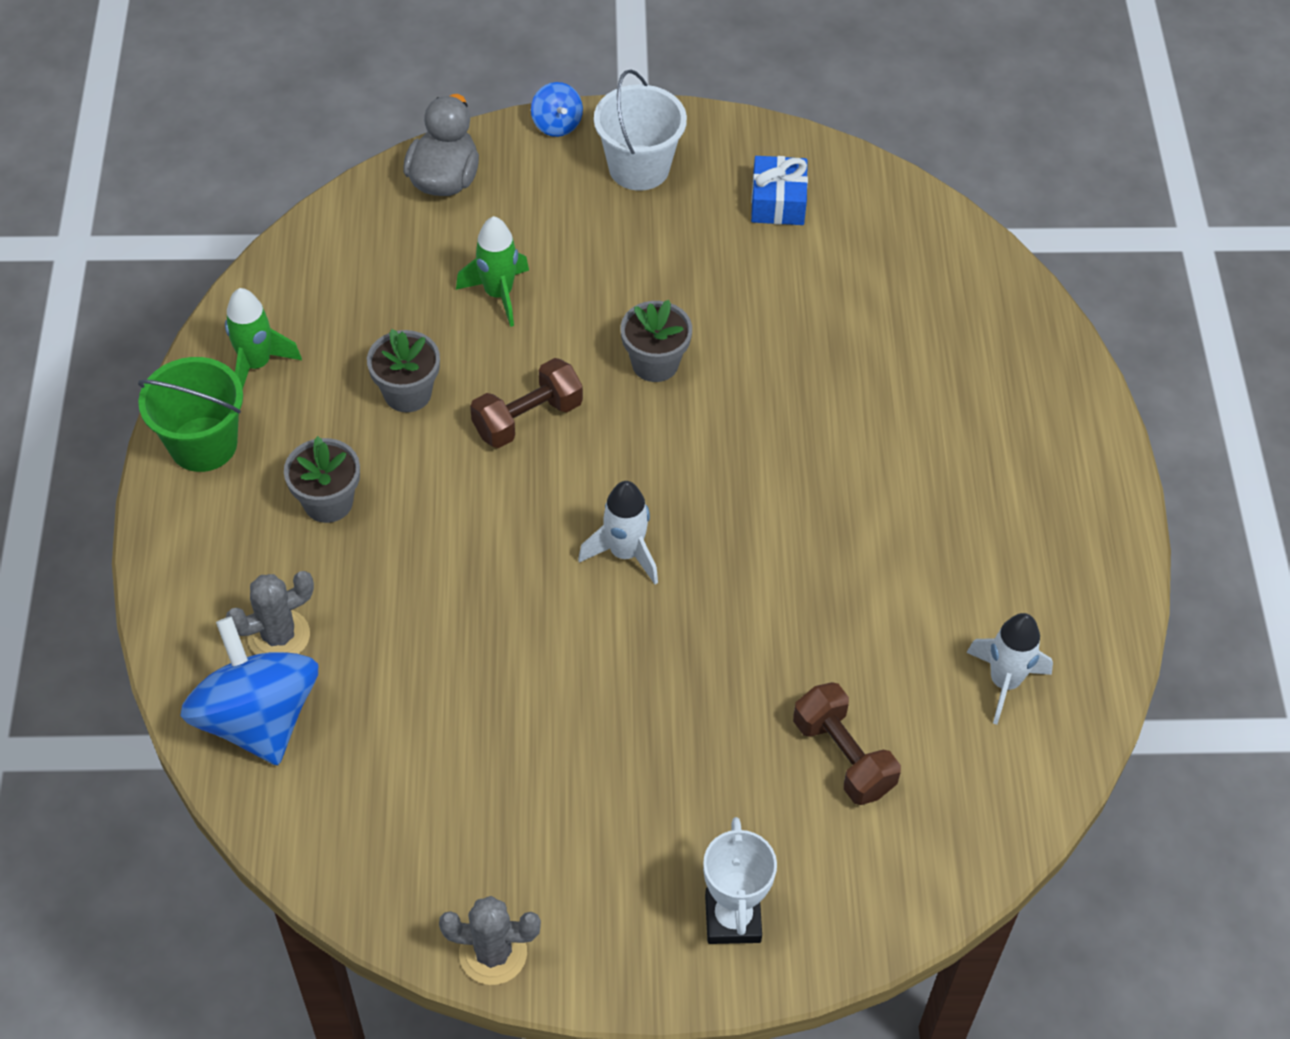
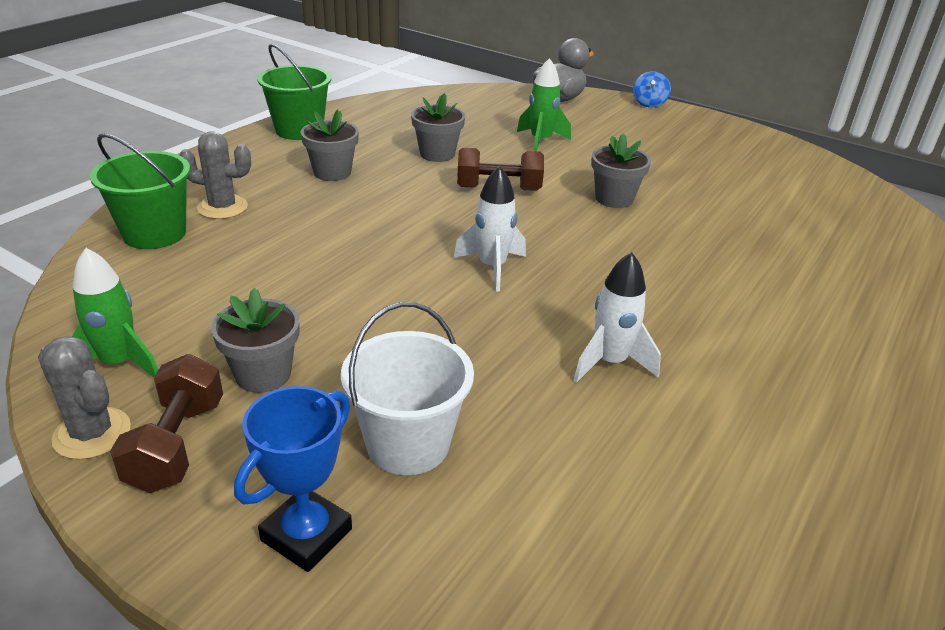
camera: 35 degrees right, 20 degrees down
blue spinning top [181,617,318,765] -> green bucket [90,133,190,249]
green rocket [225,288,302,388] -> green rocket moved to [72,248,158,378]
white bucket [594,70,687,191] -> white bucket moved to [341,302,474,475]
white trophy [703,817,777,944] -> blue trophy [234,386,352,572]
blue gift [751,156,808,225] -> none
brown dumbbell [793,682,901,805] -> brown dumbbell moved to [110,354,223,493]
white rocket [966,613,1053,725] -> white rocket moved to [574,252,661,383]
none -> grey flower pot [211,288,300,393]

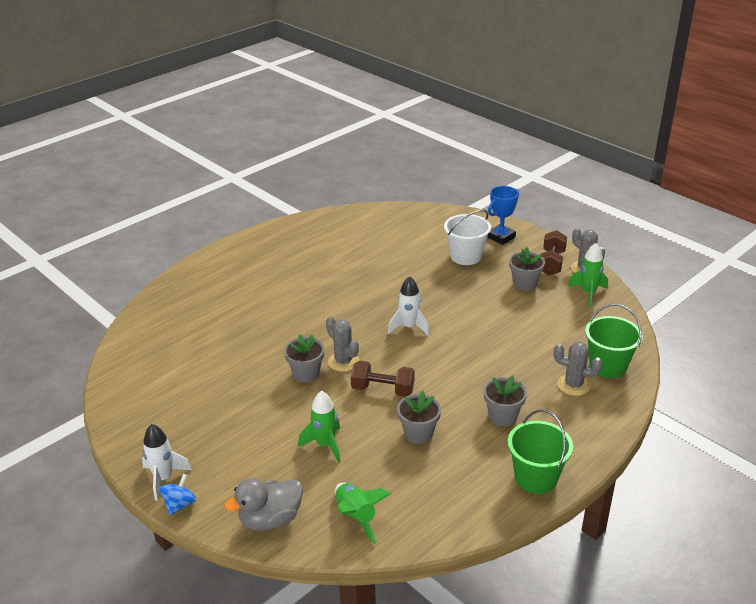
camera: 165 degrees left, 0 degrees up
white rocket [574,252,661,383] -> white rocket moved to [142,424,192,501]
none -> grey cactus [326,317,359,372]
none -> green rocket [335,483,391,544]

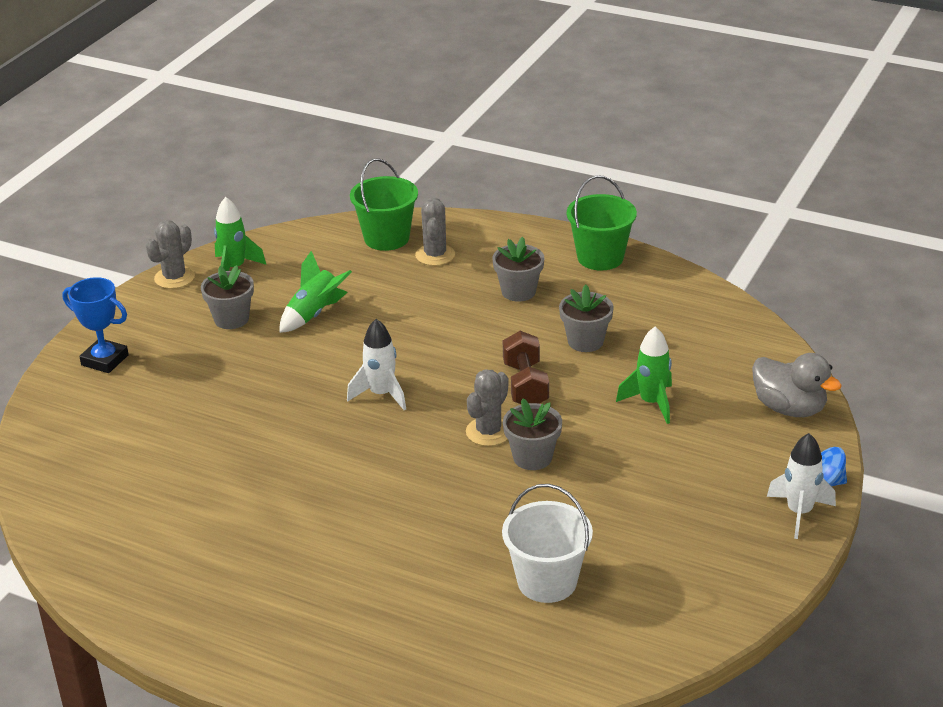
camera: 110 degrees left, 0 degrees up
green rocket [335,483,391,544] -> green rocket moved to [279,251,352,333]
white bucket [444,210,491,265] -> white bucket moved to [502,484,593,603]
brown dumbbell [541,230,567,276] -> none

